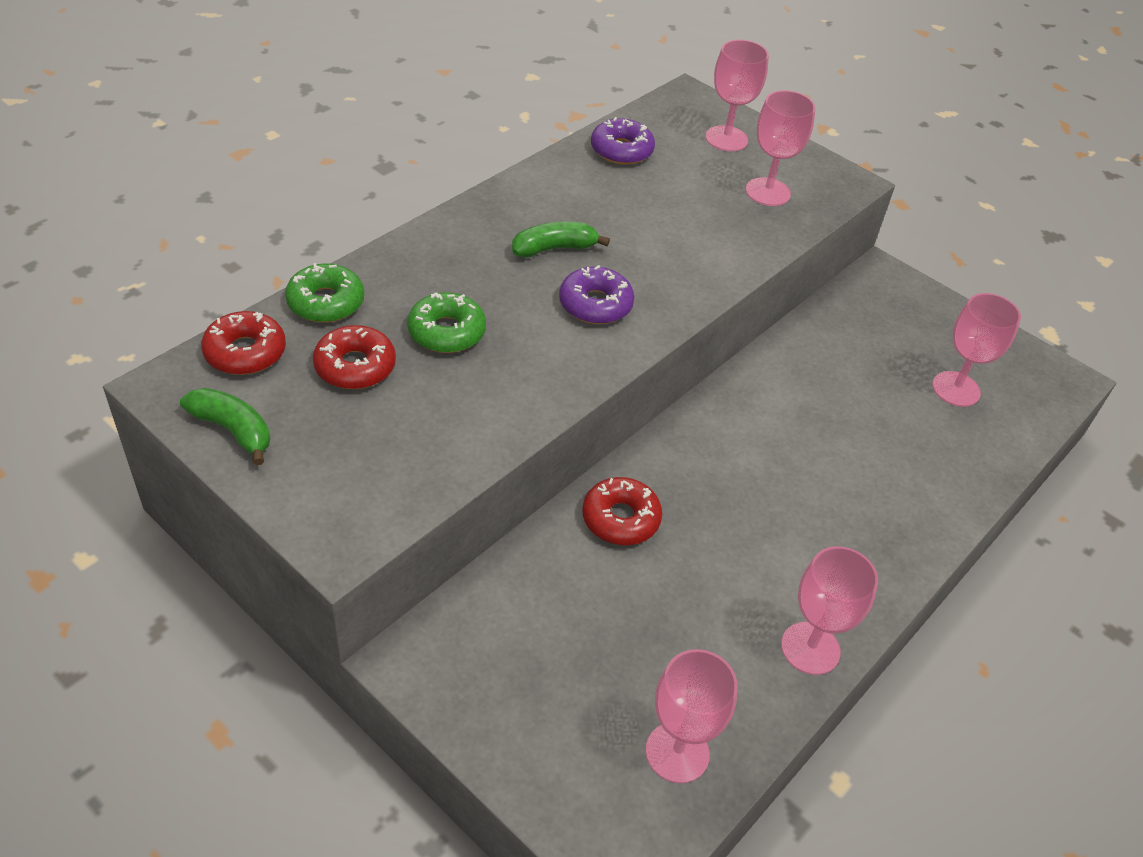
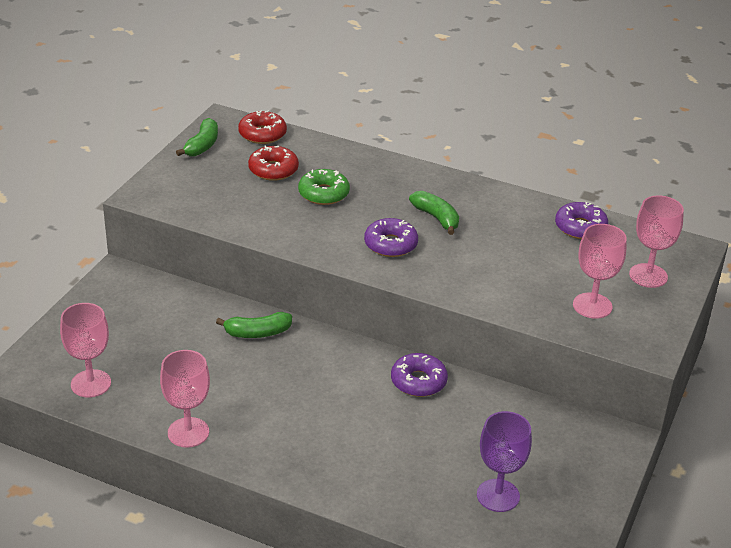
camera: 75 degrees right, 10 degrees down
green donut [285,263,364,323] -> none
red donut [582,477,662,545] -> green banana [216,312,292,338]
pink goblet [932,293,1021,407] -> purple goblet [477,411,532,512]
none -> purple donut [391,353,448,397]

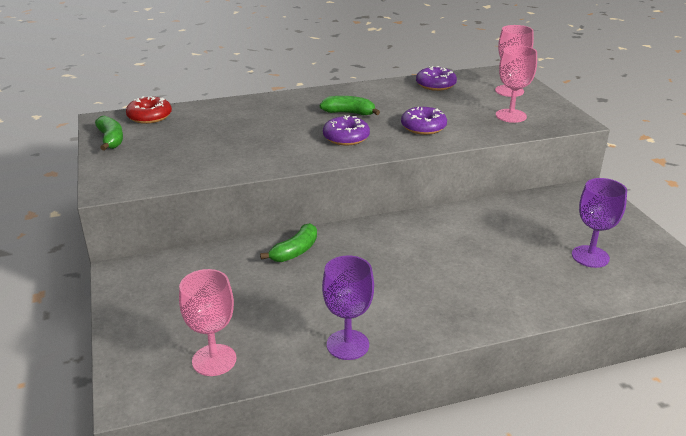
camera: 40 degrees left, 5 degrees down
pink goblet [160,350,210,448] -> purple goblet [322,256,374,360]
red donut [248,146,299,181] -> none
green donut [298,169,350,205] -> none
purple donut [391,353,448,397] -> purple donut moved to [401,107,447,135]

